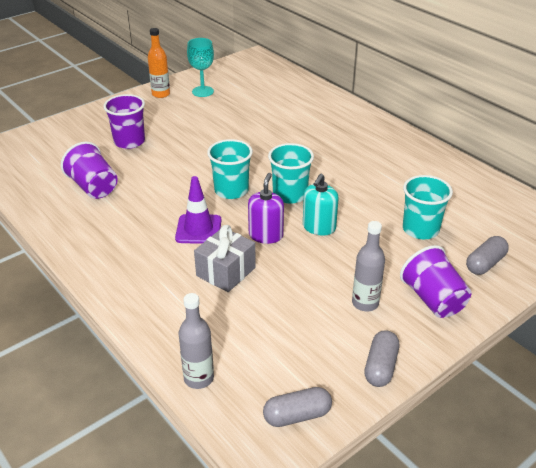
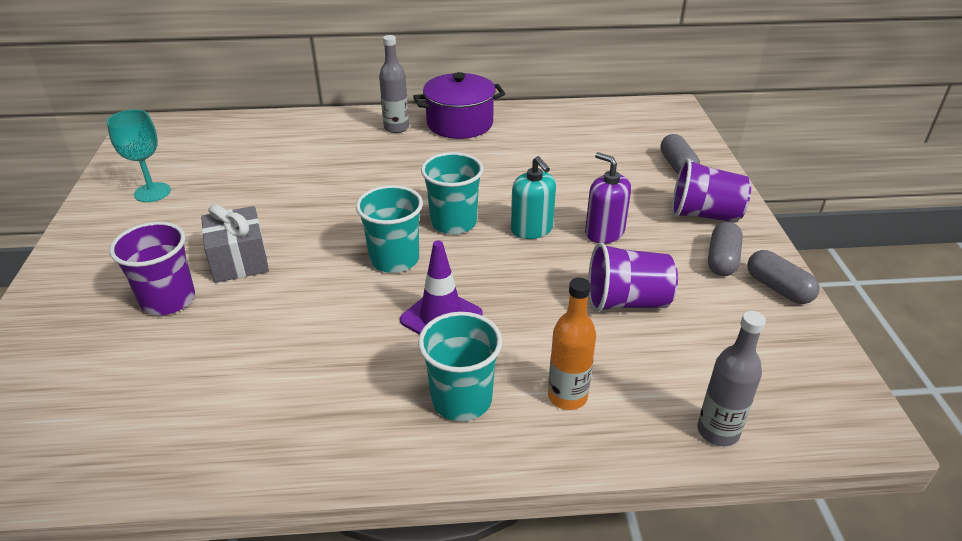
camera: 55 degrees left, 0 degrees up
purple cup [61,142,118,199] -> purple cup moved to [588,242,678,312]
orange bottle [148,28,170,98] -> orange bottle moved to [548,277,596,410]
grey gift [194,225,256,292] -> grey gift moved to [201,204,269,283]
purple soap dispenser [248,173,284,244] -> purple soap dispenser moved to [585,152,631,243]
grey capsule [263,387,332,427] -> grey capsule moved to [708,222,743,276]
grey bottle [352,221,385,311] -> grey bottle moved to [379,35,409,133]
turquoise cup [403,175,453,239] -> turquoise cup moved to [418,312,502,421]
none -> purple pot [413,72,505,139]

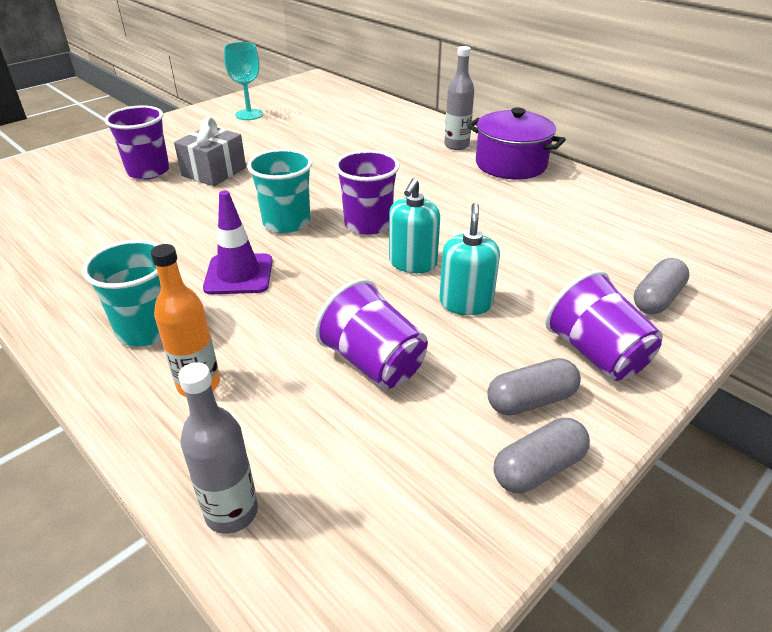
camera: 50 degrees right, 0 degrees up
turquoise cup [421,152,483,234] -> purple cup [335,150,400,235]
purple soap dispenser [585,152,631,243] -> turquoise soap dispenser [439,203,500,315]
grey capsule [747,250,820,304] -> grey capsule turned 45 degrees clockwise [494,418,590,493]

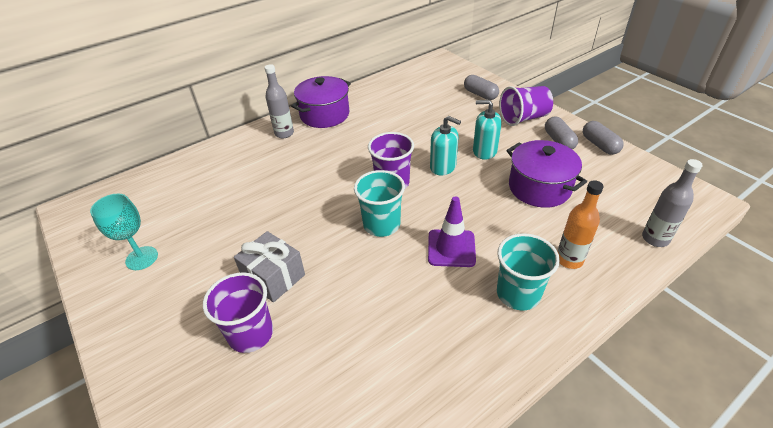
camera: 80 degrees left, 5 degrees up
purple cup [315,279,428,389] -> purple pot [506,140,587,208]

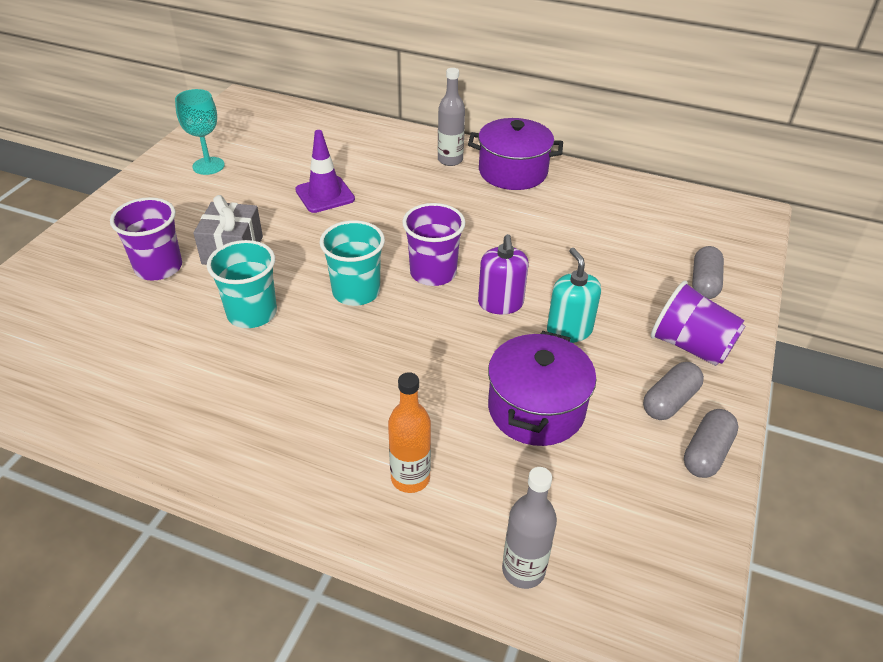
camera: 55 degrees right, 0 degrees up
purple traffic cone [428,196,476,267] -> purple traffic cone moved to [295,130,355,213]
turquoise soap dispenser [430,116,461,176] -> purple soap dispenser [478,234,528,314]
turquoise cup [497,233,560,311] -> turquoise cup moved to [207,240,277,328]

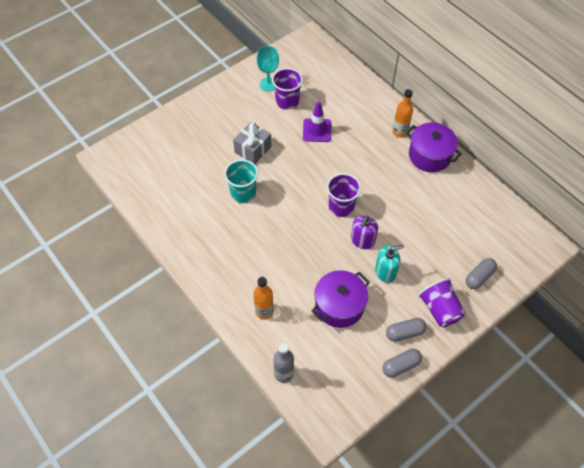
camera: 30 degrees right, 15 degrees up
purple cup [110,197,182,281] -> purple cup moved to [272,68,303,110]
turquoise cup [320,220,385,306] -> none
grey bottle [438,68,465,166] -> orange bottle [392,89,413,138]
turquoise soap dispenser [547,248,601,343] -> turquoise soap dispenser turned 60 degrees clockwise [375,245,404,283]

